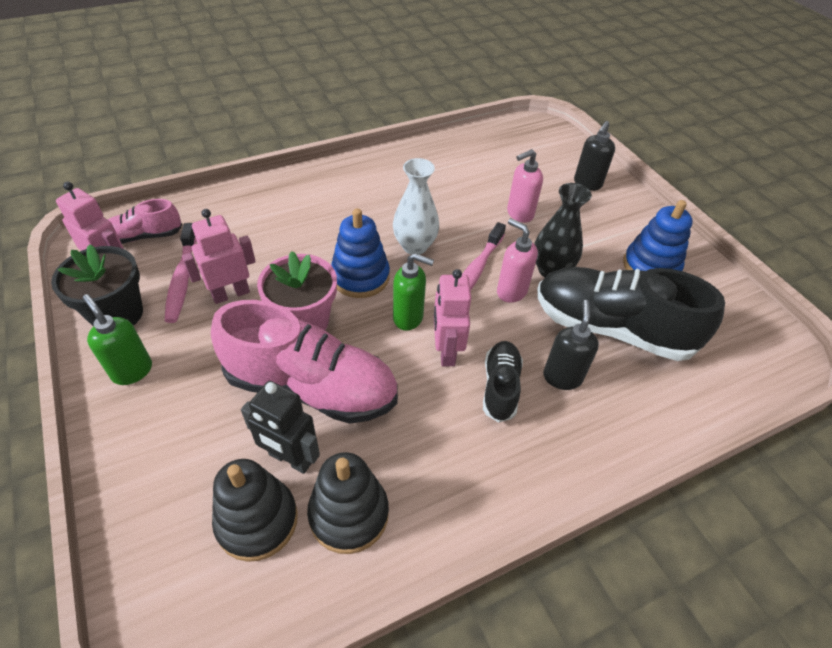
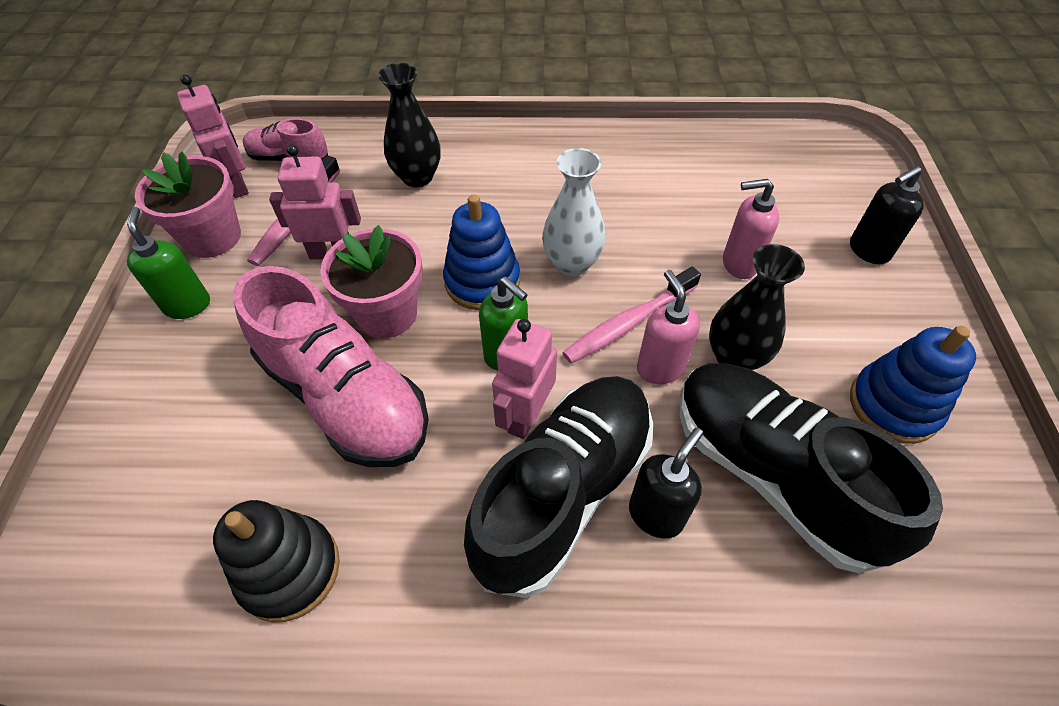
camera: 30 degrees right, 5 degrees up
black flower pot [51,244,143,326] -> pink flower pot [135,152,241,258]
black stacking toy [212,459,298,562] -> none
black robot [241,381,320,474] -> none
black shoe [483,341,523,422] -> black shoe [464,376,653,598], size x1.95
none -> black vase [378,63,441,188]

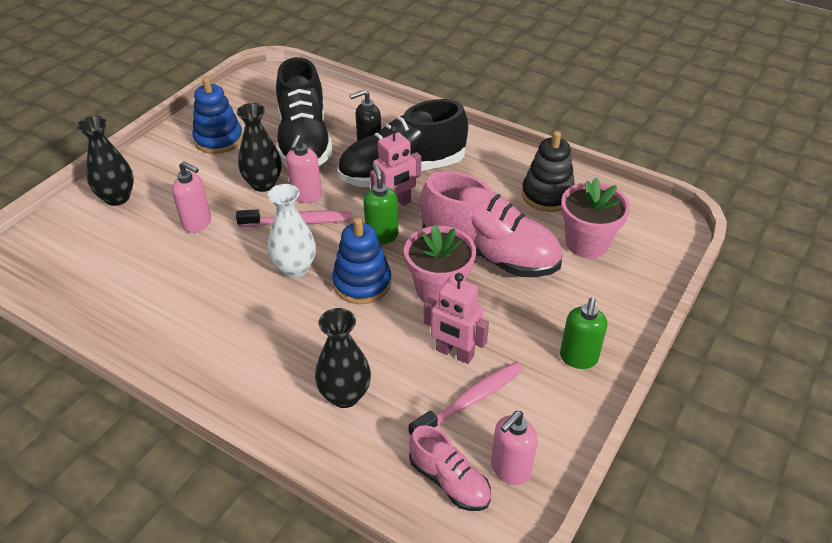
camera: 150 degrees left, 10 degrees down
pink flower pot [135,152,241,258] -> pink flower pot moved to [561,178,630,258]
pink robot [177,74,249,198] -> pink soap dispenser [491,411,538,485]
pink shoe [234,266,429,467] -> pink shoe turned 135 degrees clockwise [420,171,562,277]
black soap dispenser [850,166,924,264] -> black vase [77,116,134,206]

